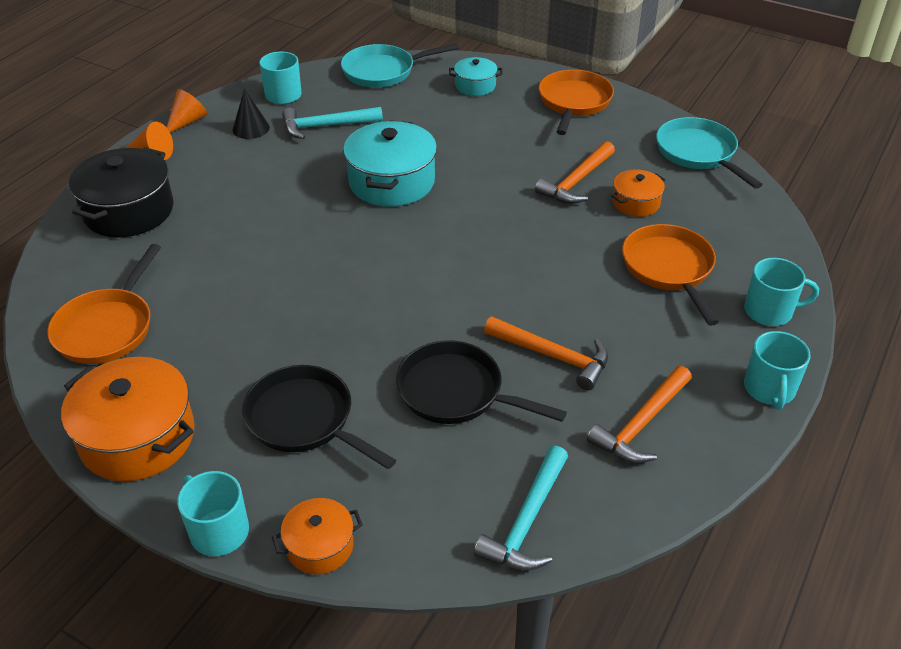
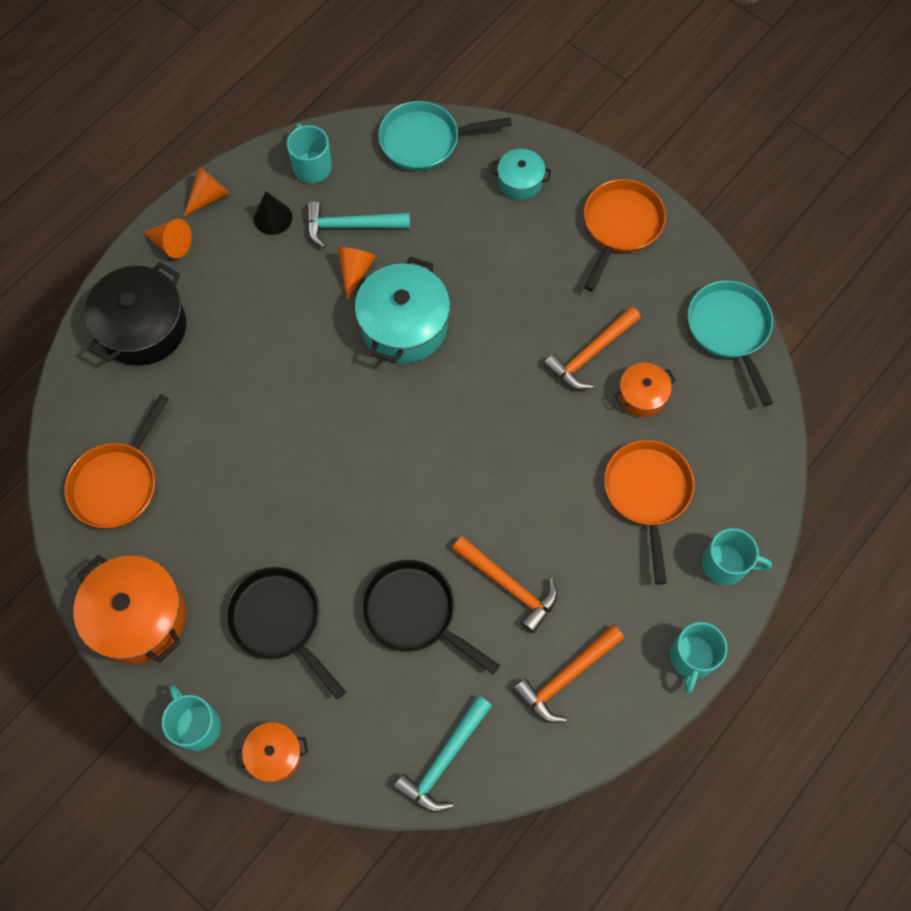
camera: 10 degrees right, 25 degrees up
none -> orange cone [338,247,376,300]

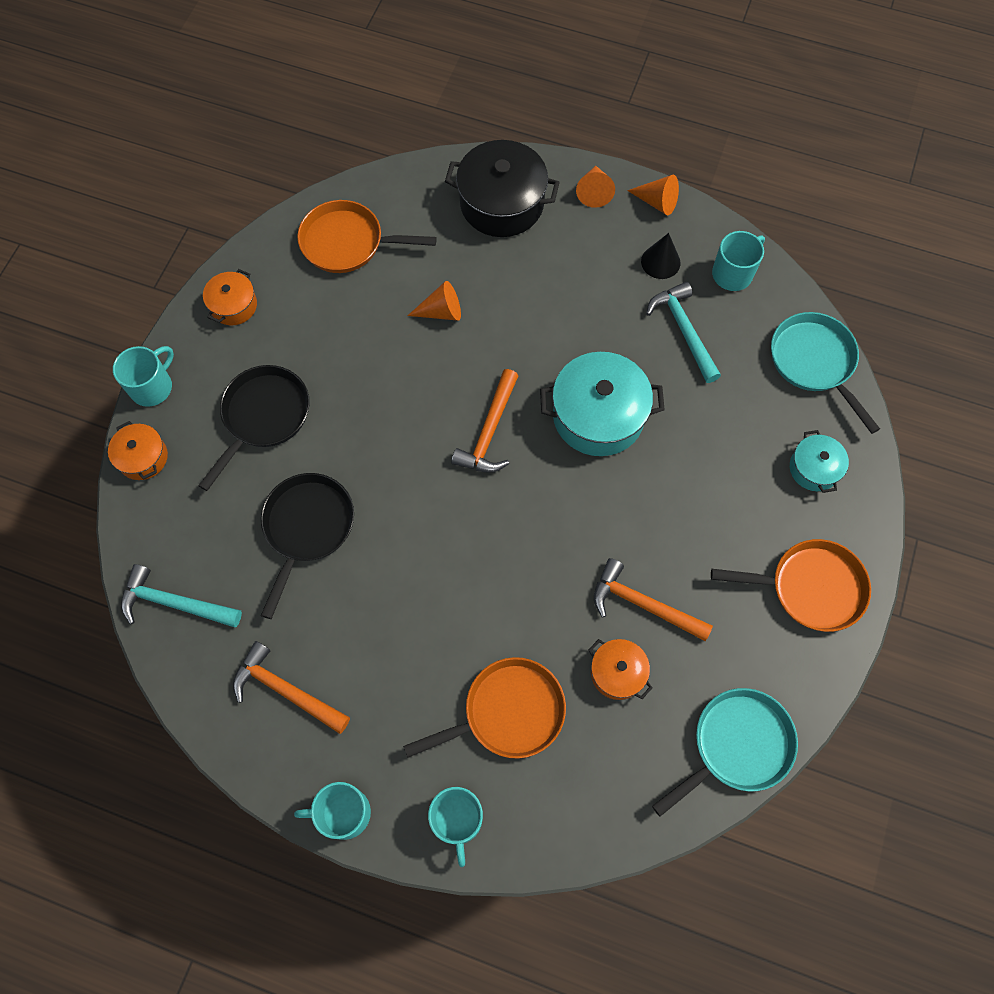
camera: 70 degrees right, 0 degrees up
orange pot [73,555,186,664] -> orange pot [203,269,257,325], size x0.54
orange cone [338,247,376,300] -> orange cone moved to [408,281,461,321]
orange hammer [452,536,557,633] -> orange hammer moved to [451,369,518,473]

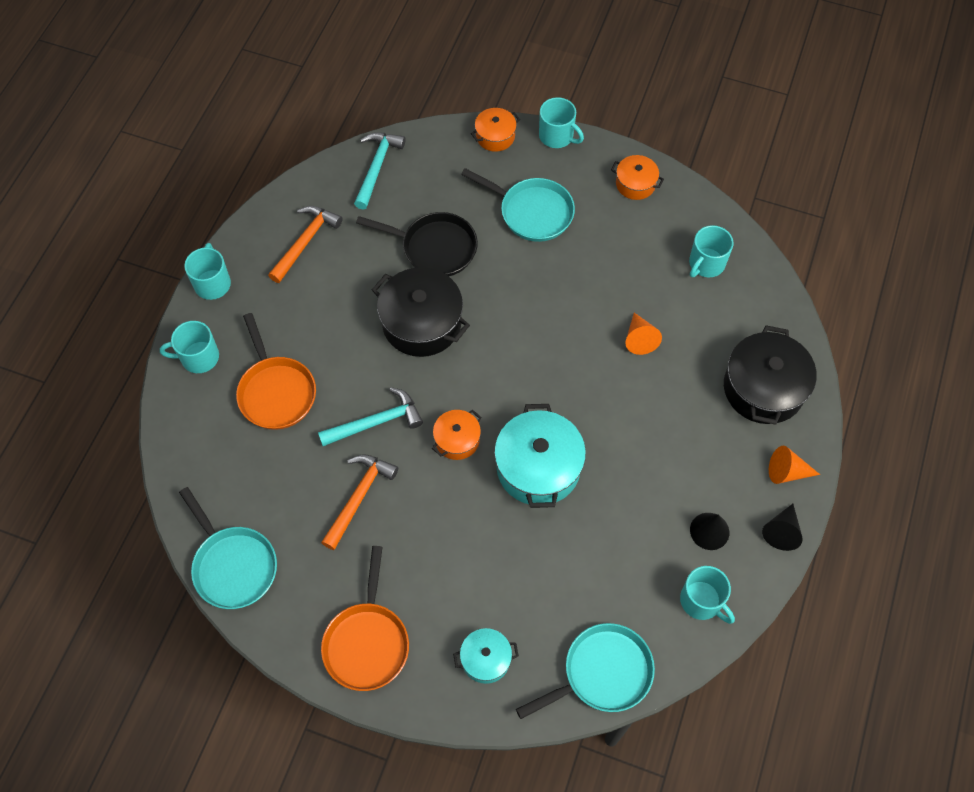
camera: 90 degrees right, 5 degrees down
black pan [198,365,310,491] -> turquoise pan [461,168,575,242]
orange pan [297,200,437,273] -> turquoise mug [689,225,734,277]
orange hammer [451,369,518,473] -> none
orange pot [589,639,652,700] -> orange pot moved to [432,410,482,460]
orange cone [627,175,679,215] -> black cone [762,504,803,551]
turquoise hammer [646,282,721,383] -> turquoise hammer moved to [318,387,423,446]
none -> black pot [372,267,470,357]

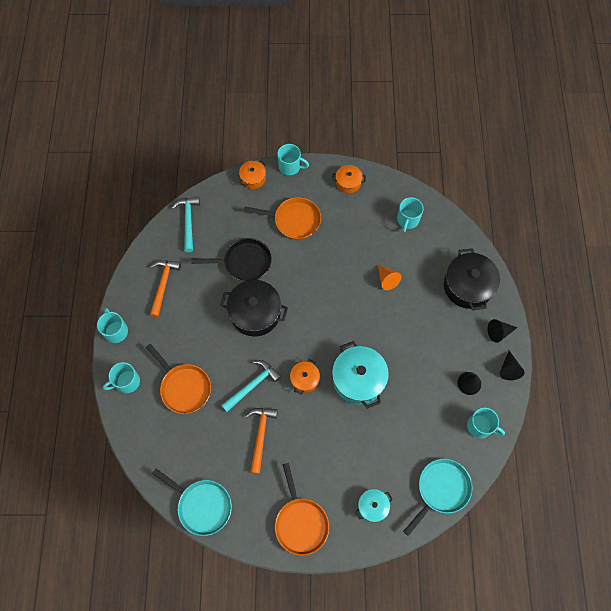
camera: 20 degrees left, 5 degrees up
turquoise pan [461,168,575,242] -> orange pan [244,197,321,240]
orange cone [769,446,820,484] -> black cone [487,319,518,343]

